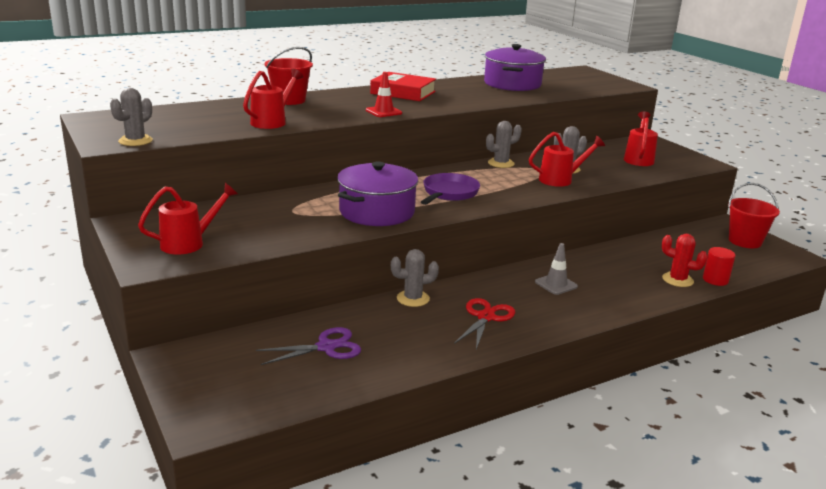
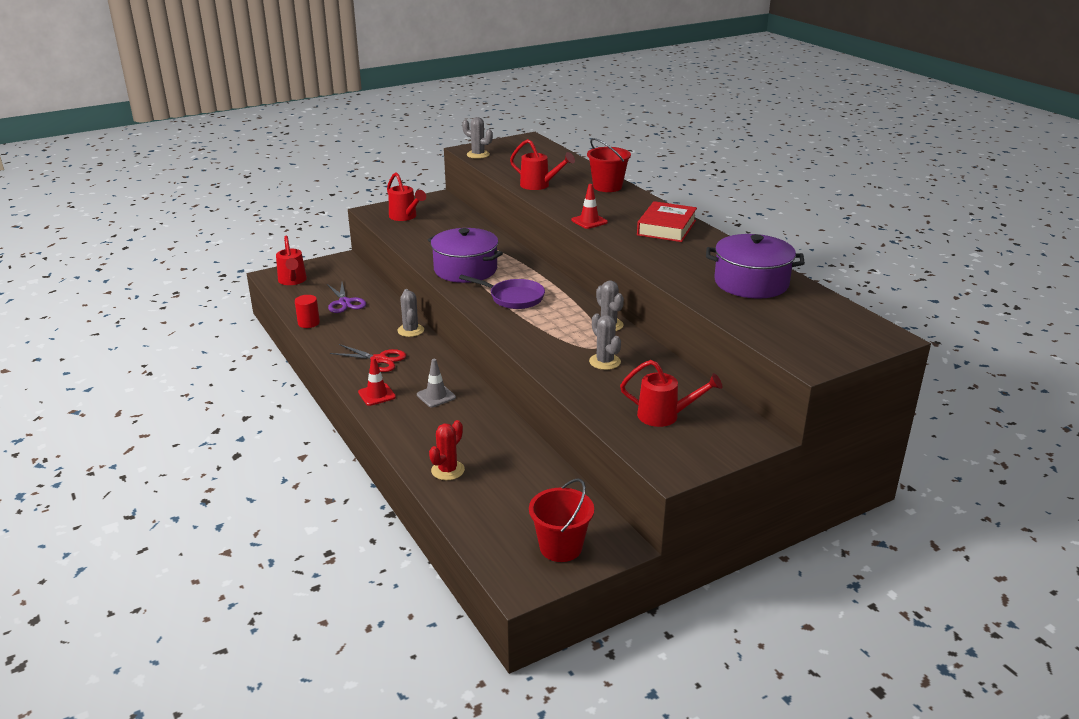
camera: 90 degrees right, 5 degrees up
red watering can [529,132,605,187] -> red watering can moved to [276,235,307,285]
red cylinder [703,247,736,286] -> red cylinder moved to [295,295,320,328]
none -> red traffic cone [358,357,396,406]

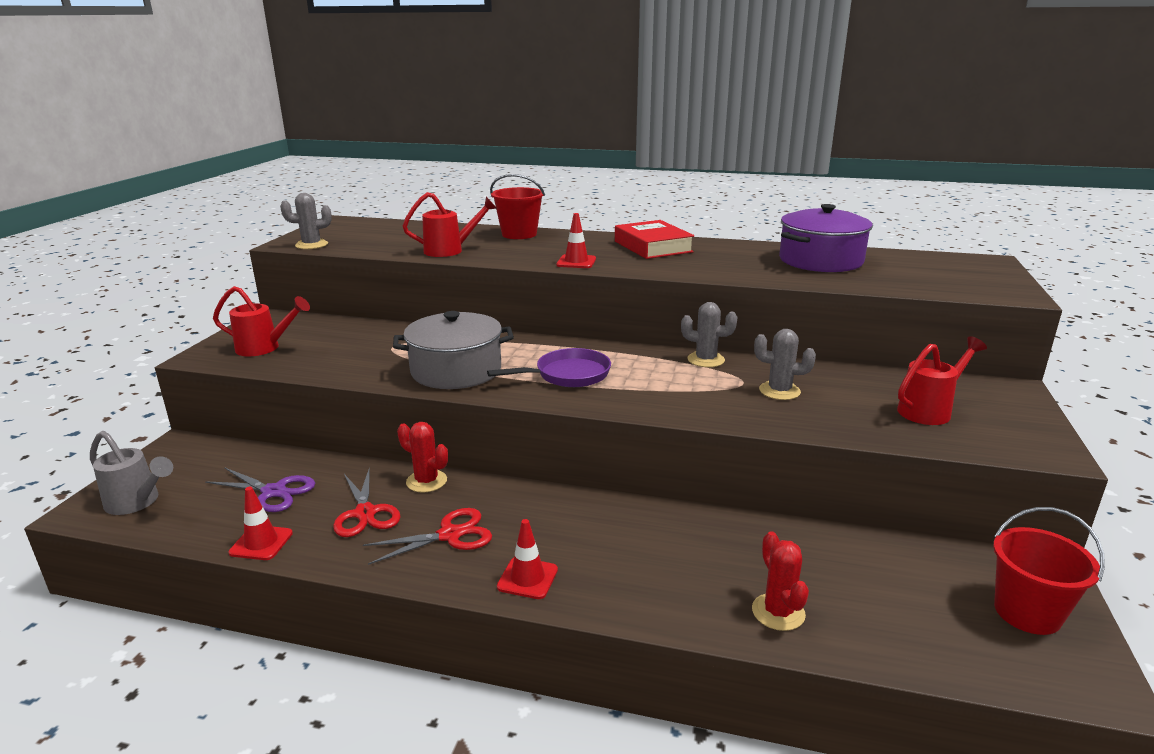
camera: 45 degrees left, 5 degrees down
red watering can [276,235,307,285] -> grey watering can [90,431,173,515]
red cylinder [295,295,320,328] -> red traffic cone [229,487,293,560]
grey cactus [397,289,424,337] -> red cactus [397,422,448,493]
grey traffic cone [417,359,456,407] -> none
purple pot [428,228,503,283] -> grey pot [393,311,514,389]
none -> red scissors [333,467,401,537]

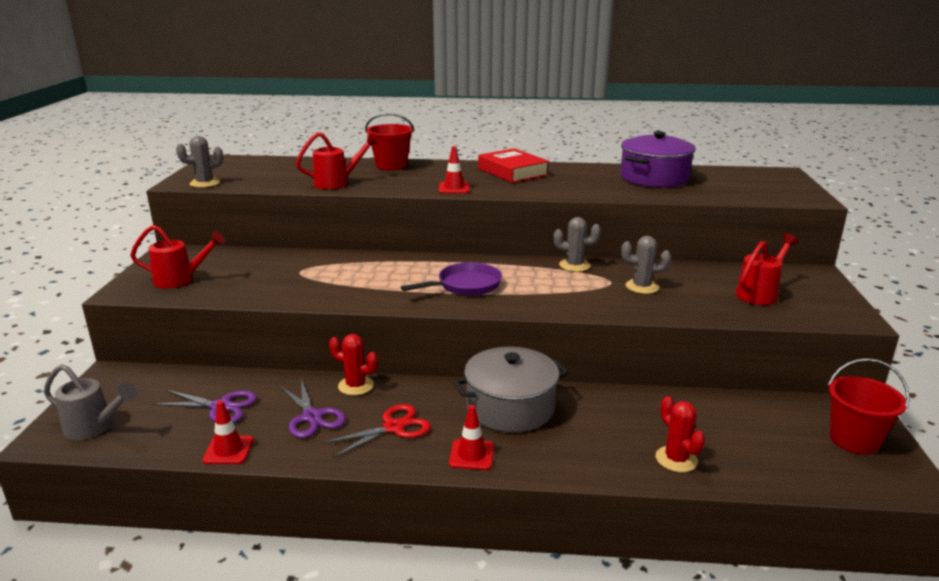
camera: 10 degrees left, 0 degrees up
red scissors [333,467,401,537] -> purple scissors [279,379,346,438]
grey pot [393,311,514,389] -> grey pot moved to [453,347,569,433]

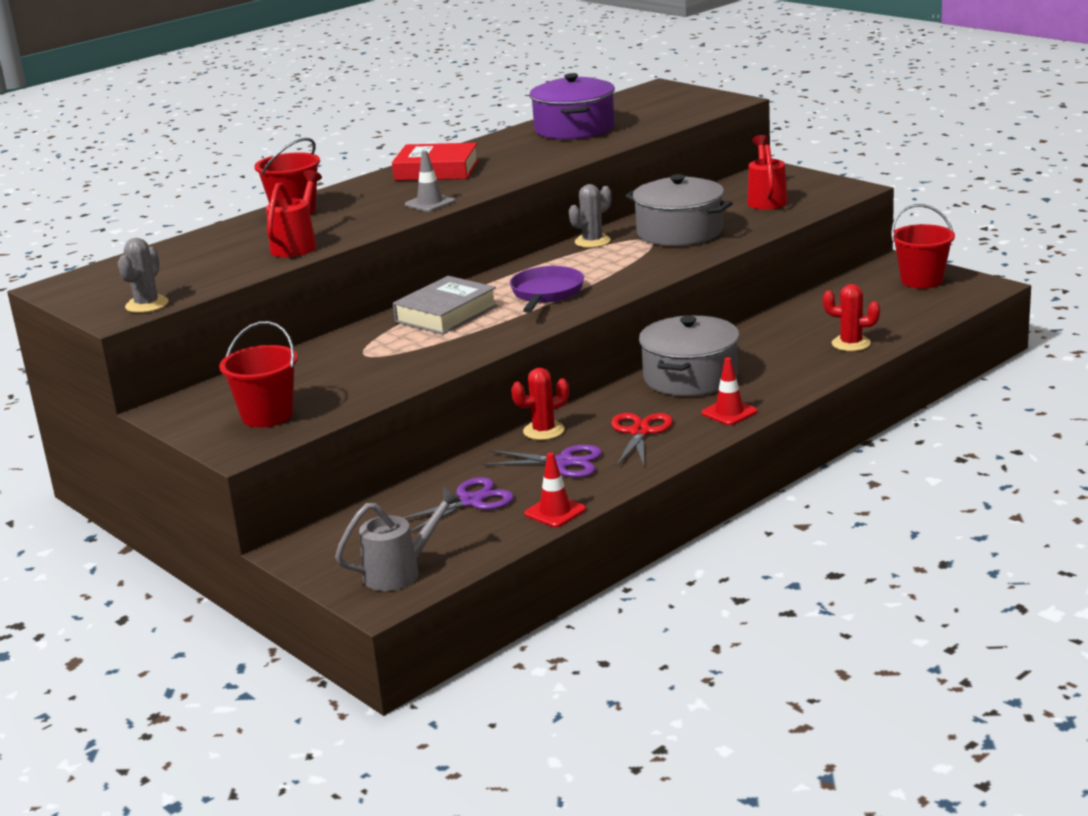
camera: 45 degrees left, 0 degrees up
red watering can [130,225,225,289] -> red bucket [219,321,298,428]
red traffic cone [438,146,470,193] -> grey traffic cone [405,150,456,212]
grey cactus [621,236,671,294] -> grey pot [626,174,733,246]
none -> grey book [393,276,498,335]

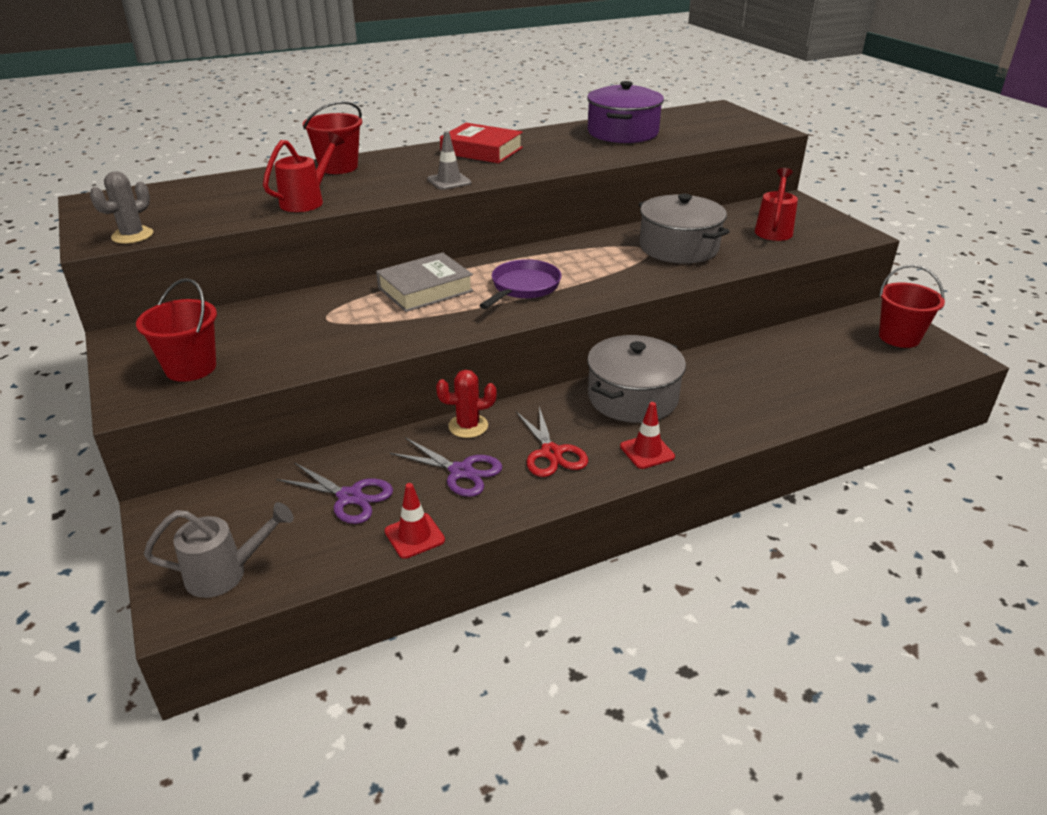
camera: 15 degrees right, 10 degrees up
purple scissors [403,477,514,532] -> purple scissors turned 45 degrees clockwise [276,462,393,524]
grey cactus [569,184,611,248] -> none
red scissors [611,413,673,466] -> red scissors turned 135 degrees clockwise [516,407,588,477]
red cactus [823,284,880,351] -> none

